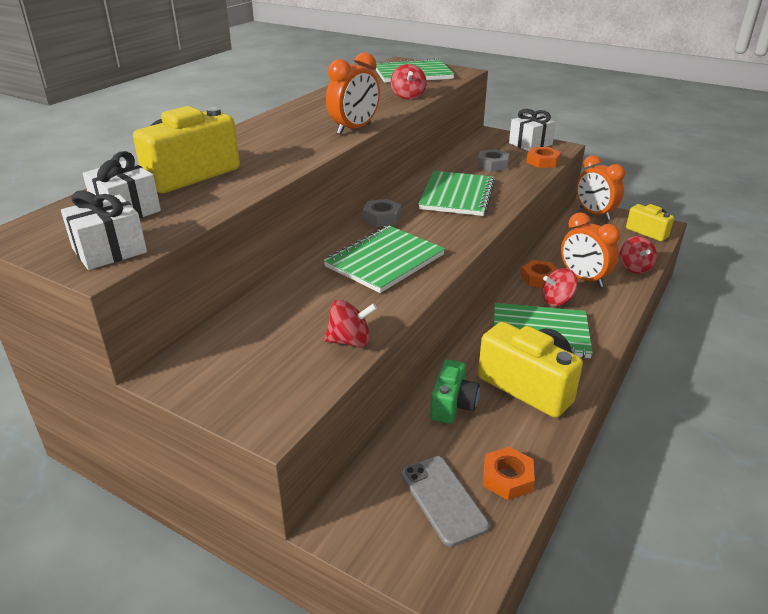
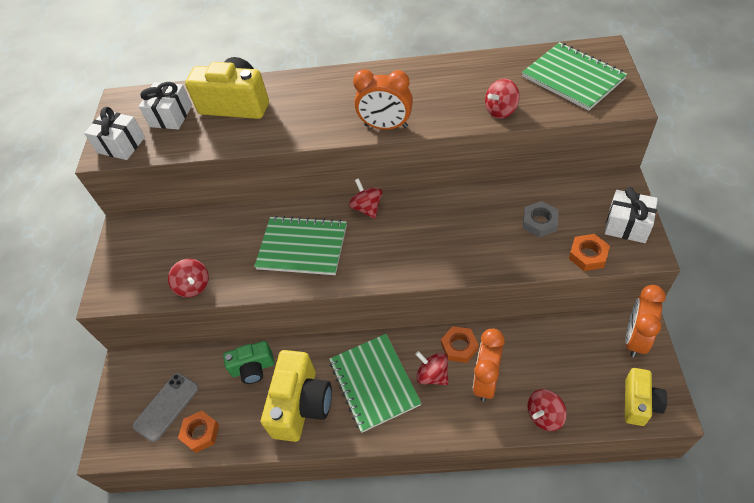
camera: 65 degrees right, 20 degrees up
grey nut [362,199,401,227] -> red spinning top [349,178,382,219]
green notebook [418,171,495,216] -> none

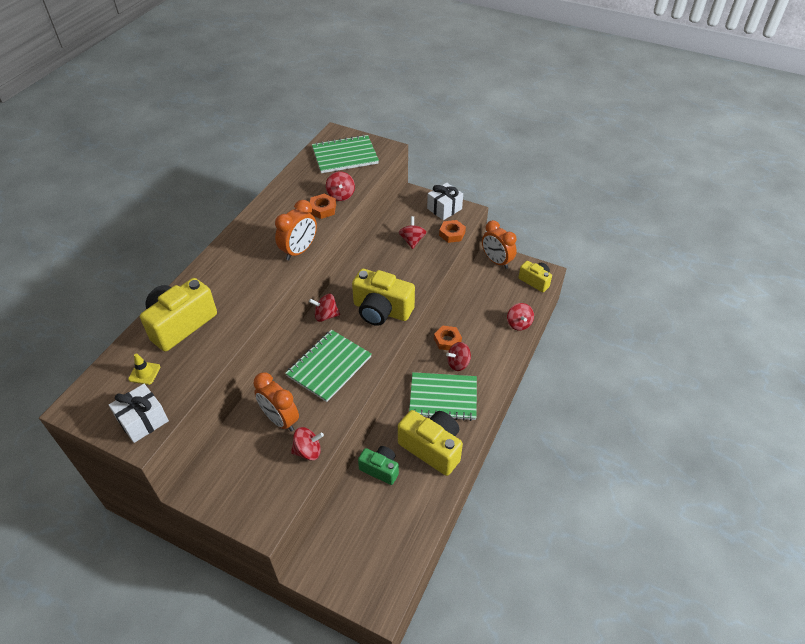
camera: 70 degrees left, 5 degrees down
grey phone [132,373,199,442] -> none
white gift [139,82,192,130] -> yellow traffic cone [128,353,160,385]
orange nut [178,411,219,453] -> orange nut moved to [310,194,336,219]
green camera [223,341,274,384] -> green camera turned 75 degrees counterclockwise [358,446,399,485]
orange clock [473,328,505,401] -> orange clock moved to [253,372,299,432]
grey nut [523,201,559,237] -> red spinning top [399,216,426,249]
none -> yellow camera [352,269,415,326]

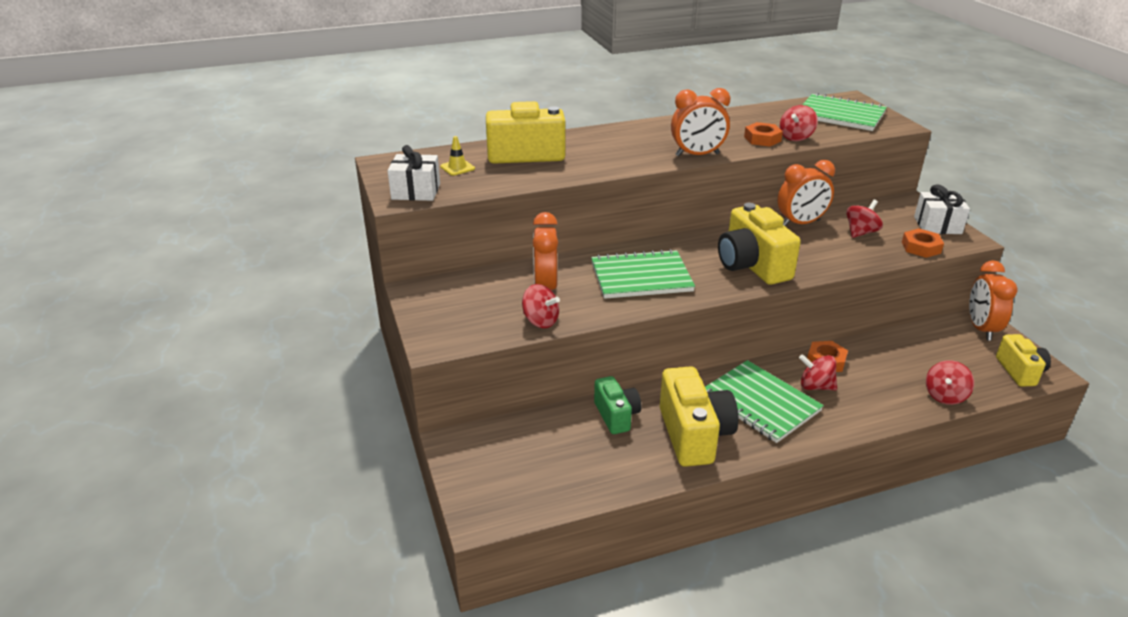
camera: 45 degrees right, 15 degrees down
red spinning top [309,294,340,322] -> none
none -> orange clock [778,160,835,226]

